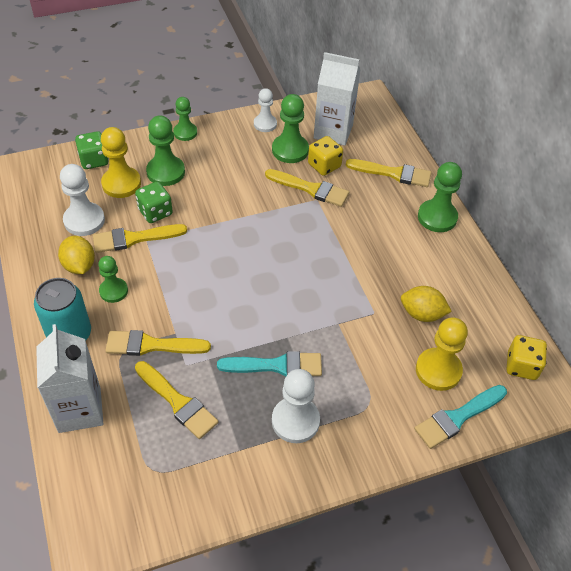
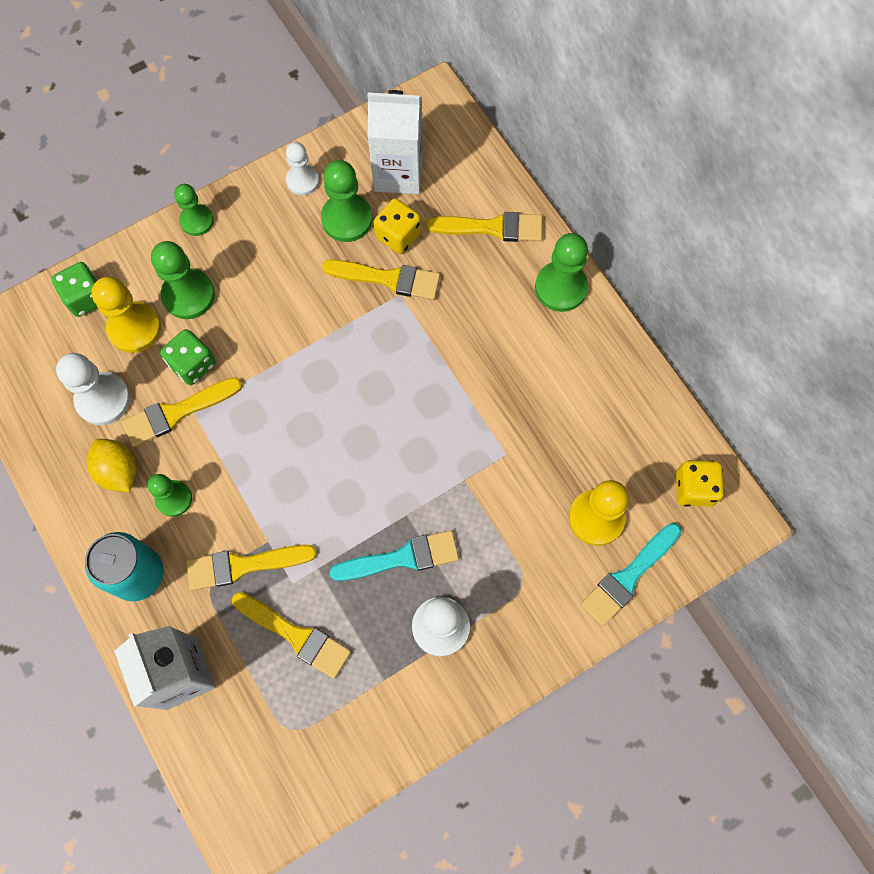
camera: 10 degrees left, 20 degrees up
yellow lemon [401,286,452,322] -> none

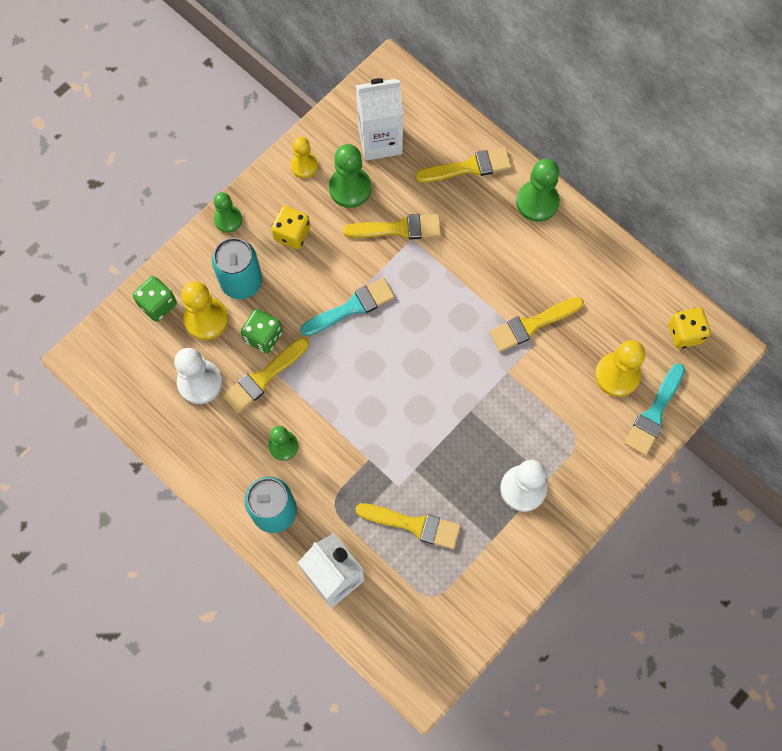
camera: 15 degrees left, 0 degrees up
yellow lemon [87,439,137,492] -> none
green pawn [151,241,215,319] -> turquoise can [212,238,262,299]
yellow brush [186,545,317,591] -> yellow brush moved to [489,297,584,352]
white pawn [286,142,319,195] -> yellow pawn [290,137,318,178]
turquoise brush [329,530,459,581] -> turquoise brush moved to [300,278,395,336]
yellow dice [373,198,421,254] -> yellow dice moved to [271,206,310,249]

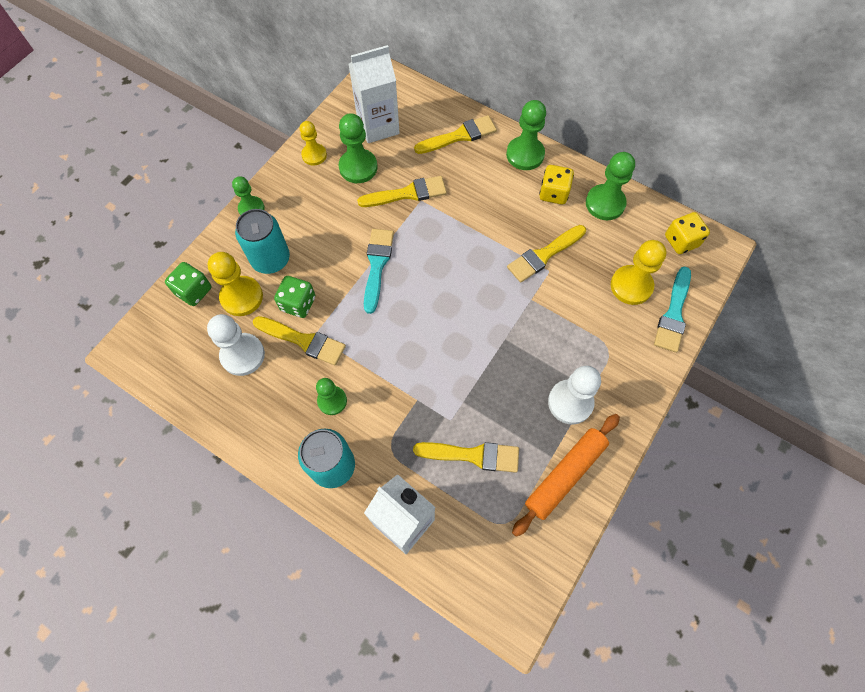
camera: 10 degrees left, 5 degrees down
yellow brush [222,338,309,414] -> yellow brush turned 105 degrees counterclockwise [253,316,346,366]
yellow dice [271,206,310,249] -> yellow dice moved to [539,165,574,205]
turquoise brush [300,278,395,336] -> turquoise brush turned 45 degrees counterclockwise [364,229,394,314]
none -> orange rolling pin [512,414,620,537]
none -> green pawn [586,152,635,220]

